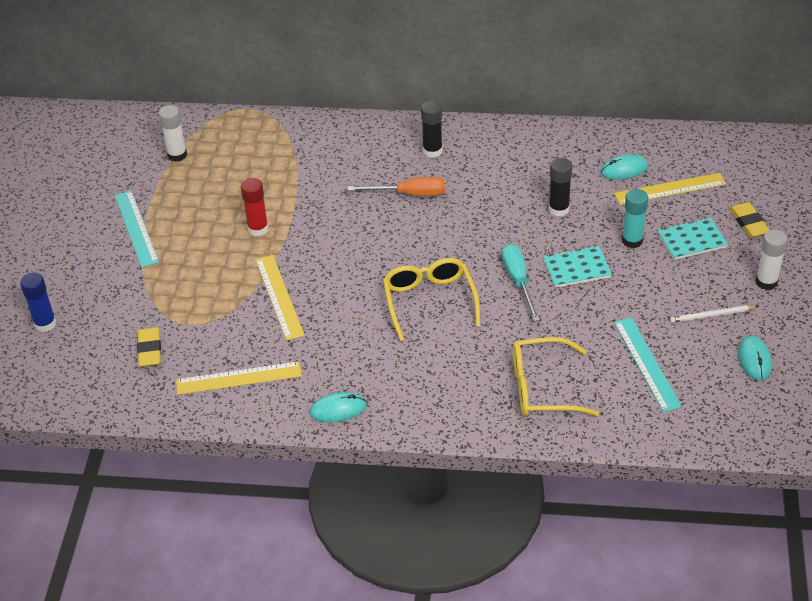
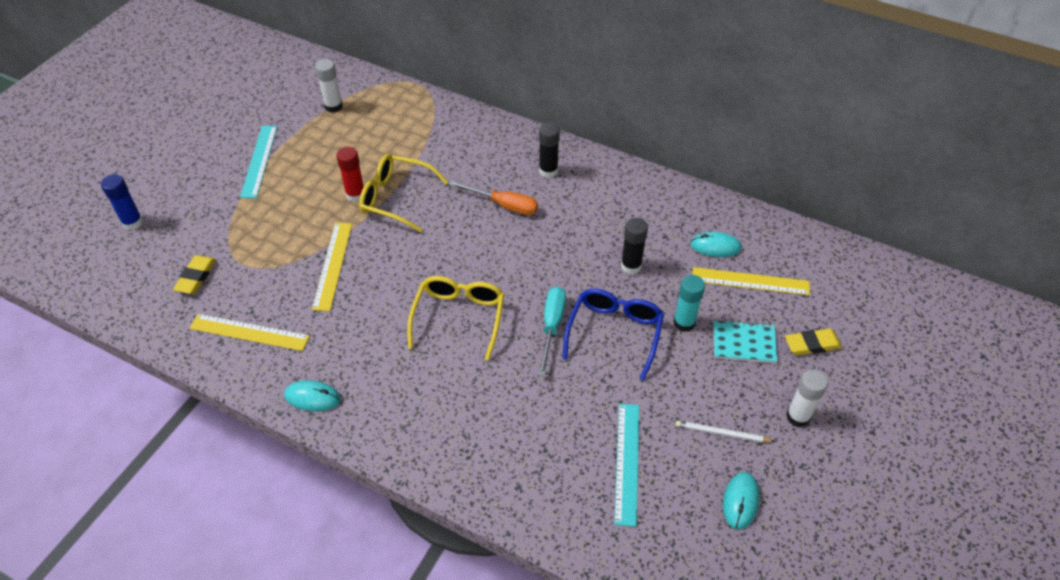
camera: 20 degrees right, 5 degrees up
yellow glasses [513,337,600,416] -> yellow glasses moved to [359,154,448,232]
turquoise notebook [543,245,612,288] -> blue glasses [562,289,664,380]
yellow eraser [729,202,769,238] -> yellow eraser turned 75 degrees clockwise [785,328,842,355]

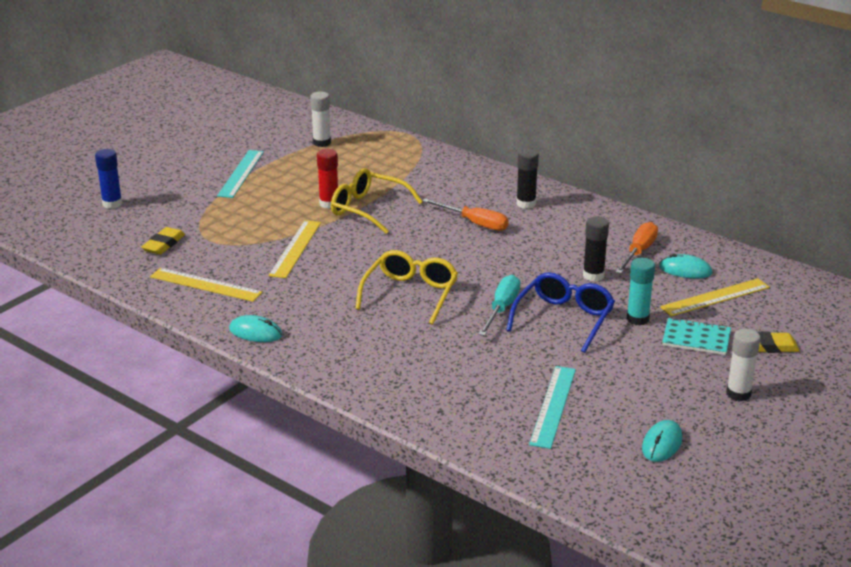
camera: 10 degrees right, 20 degrees down
white pencil [675,420,775,442] -> none
yellow ruler [692,267,810,295] -> yellow ruler turned 45 degrees counterclockwise [660,278,770,316]
none -> orange screwdriver [615,222,658,274]

